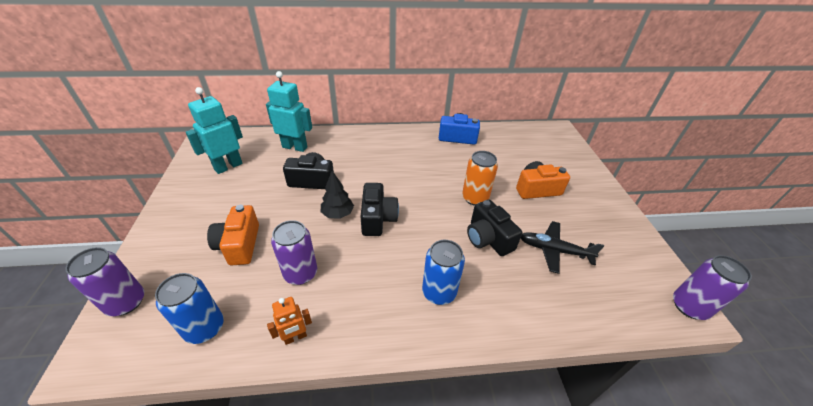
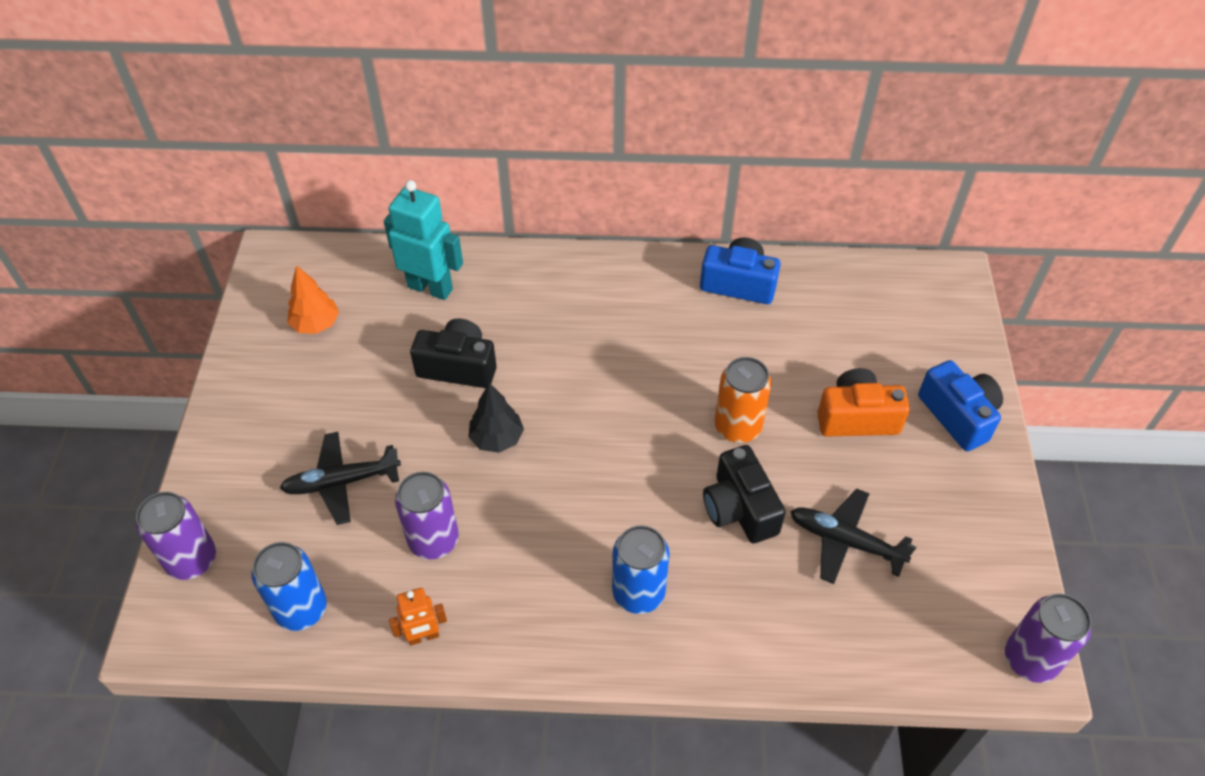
camera: 10 degrees right, 10 degrees up
turquoise robot [186,87,243,174] -> orange tree [287,265,339,334]
orange camera [207,205,259,266] -> black plane [280,432,401,525]
black camera [360,183,399,236] -> none
none -> blue camera [918,360,1003,451]

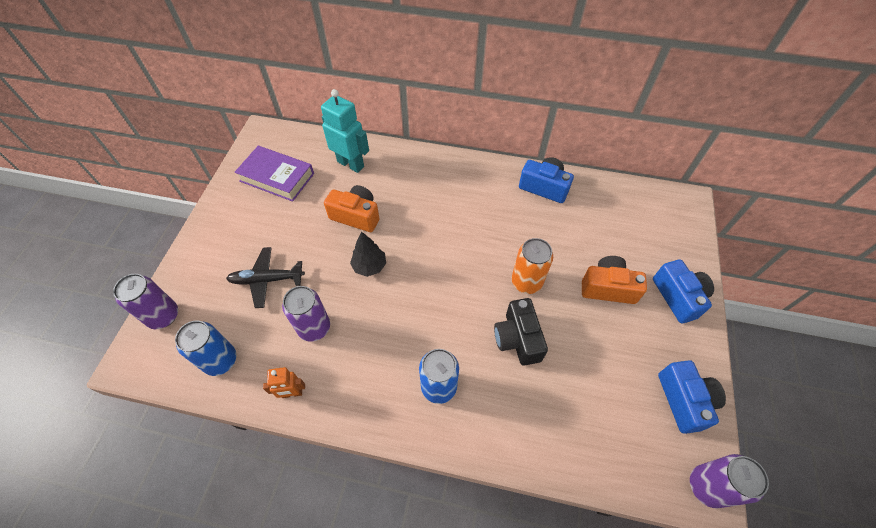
camera: 10 degrees right, 5 degrees up
orange tree [287,265,339,334] -> purple book [235,146,314,202]
black camera [410,318,497,388] -> orange camera [324,185,380,232]
black plane [790,488,916,584] -> none
none -> blue camera [658,360,726,434]

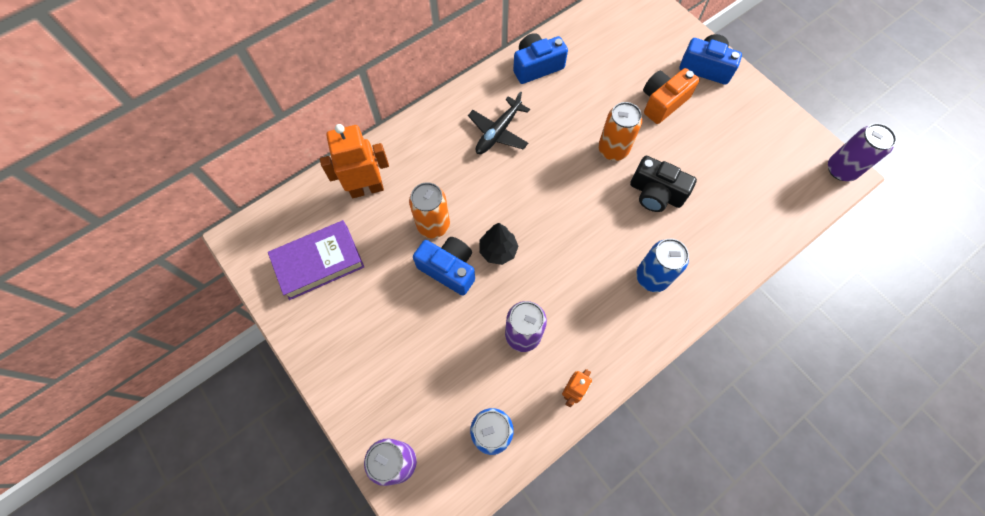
camera: 50 degrees left, 10 degrees up
black plane [226,247,305,308] -> black plane moved to [468,91,530,154]
turquoise robot [321,89,369,173] -> orange robot [320,124,389,198]
orange camera [324,185,380,232] -> orange can [409,182,450,238]
blue camera [658,360,726,434] -> blue camera moved to [413,237,475,296]

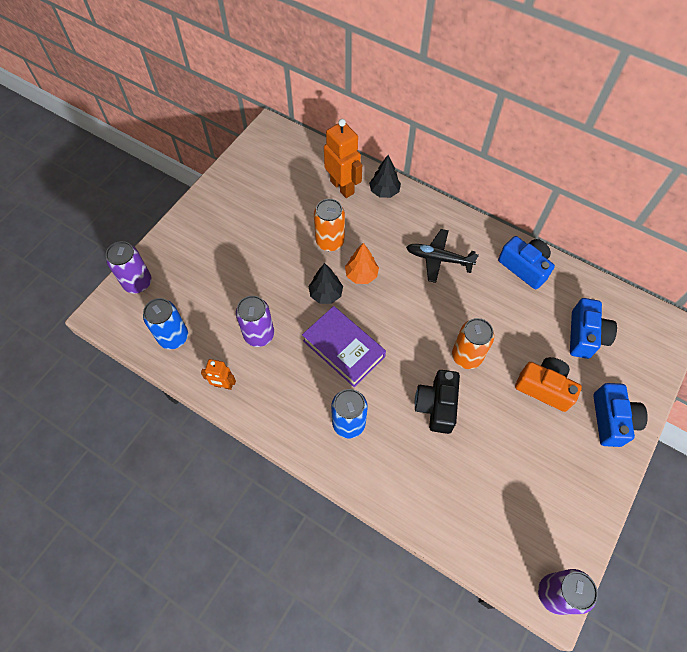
camera: 70 degrees right, 5 degrees down
purple book [268,220,364,300] -> purple book moved to [302,306,386,387]
blue camera [413,237,475,296] -> blue camera moved to [570,298,617,359]
none -> orange tree [345,243,379,284]
none -> black tree [369,155,401,198]

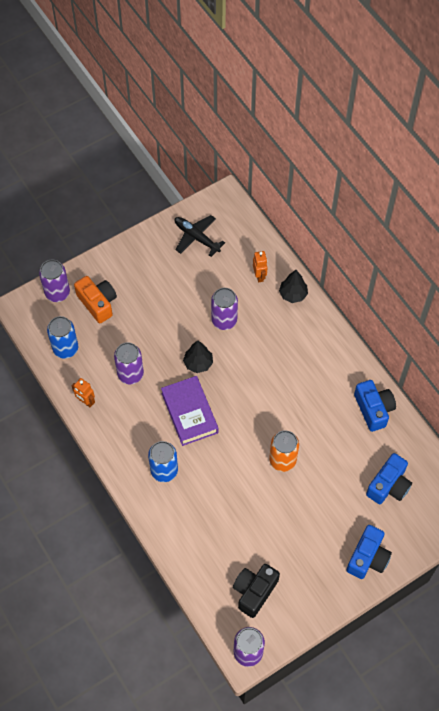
camera: 25 degrees right, 0 degrees up
orange can [314,199,345,251] -> purple can [211,288,238,330]
orange robot [324,119,362,198] -> orange robot [253,251,268,283], size x0.55
orange tree [345,243,379,284] -> none
black plane [406,229,479,283] -> black plane moved to [175,215,225,257]
black camera [415,370,460,434] -> black camera moved to [233,564,280,618]
orange camera [515,357,582,412] -> orange camera moved to [74,276,117,323]

